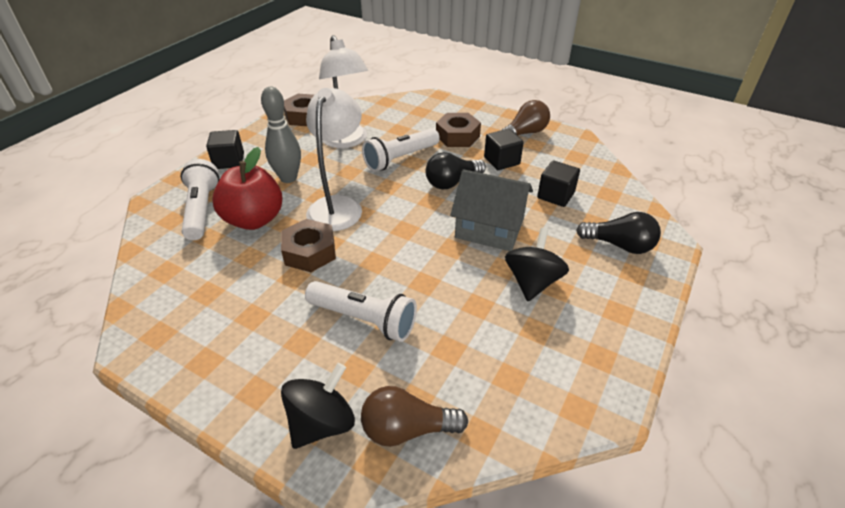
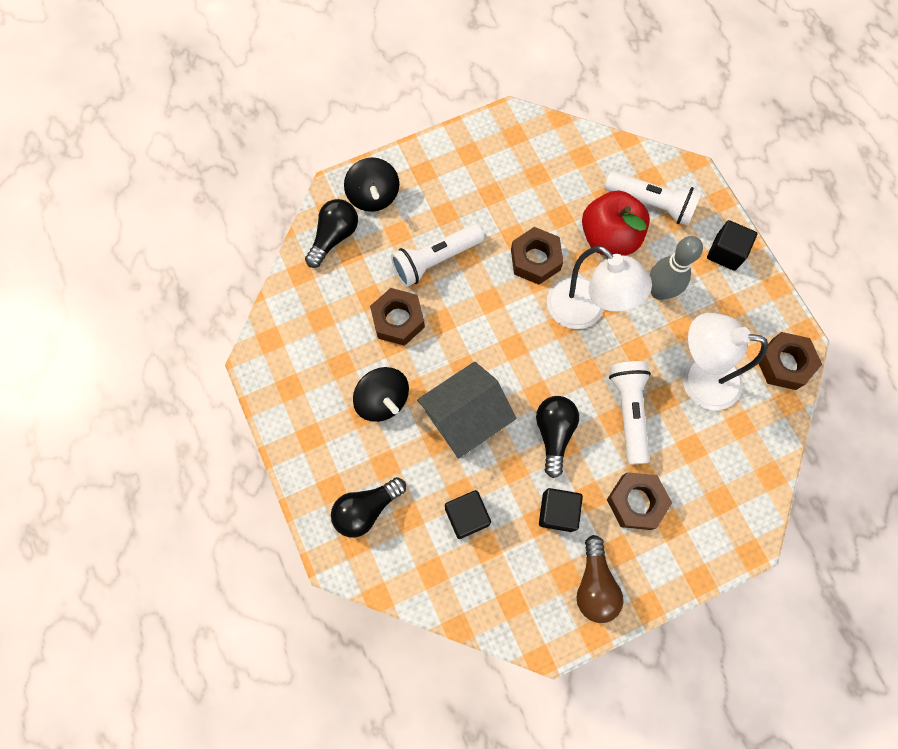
camera: 125 degrees right, 30 degrees up
brown light bulb [361,386,468,447] -> black light bulb [305,199,358,268]
none -> brown nut [370,288,425,346]

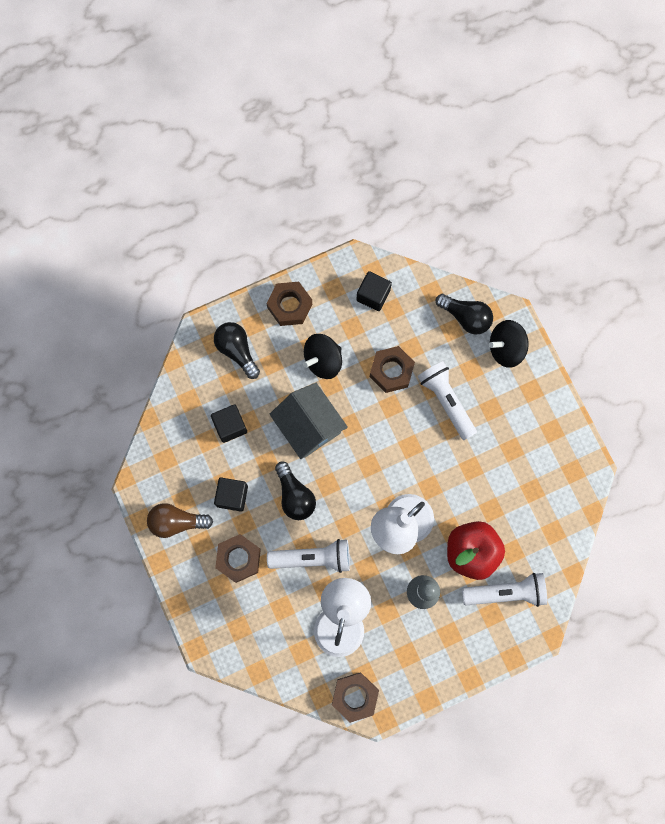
camera: 90 degrees right, 5 degrees up
brown nut [511,227,563,285] -> brown nut moved to [266,282,312,326]
black light bulb [536,396,579,478] -> black light bulb turned 60 degrees clockwise [275,461,316,520]
white flashlight [604,171,702,226] -> white flashlight turned 120 degrees counterclockwise [462,573,547,607]
black cube [707,220,757,271] -> black cube moved to [356,271,392,311]

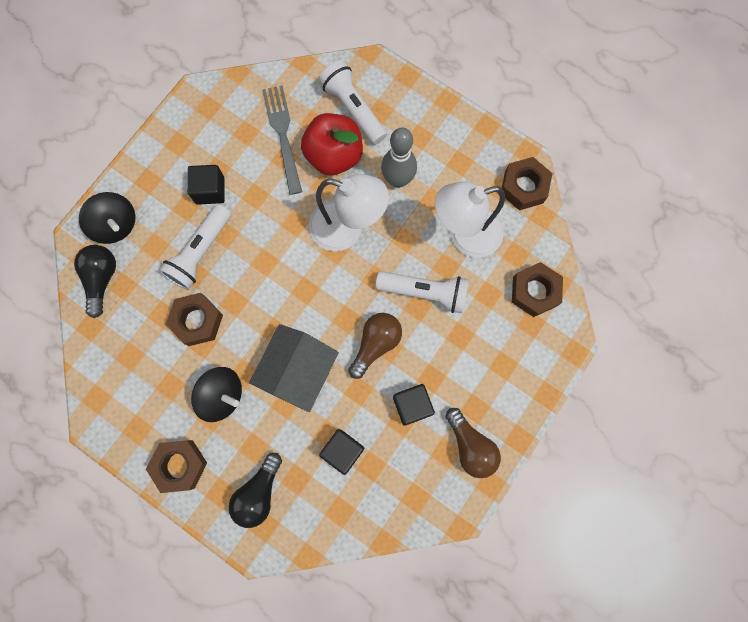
camera: 120 degrees left, 0 degrees up
brown nut [215,534,261,583] -> brown nut moved to [512,262,563,317]
white flashlight [267,539,350,573] -> white flashlight turned 135 degrees clockwise [376,271,469,313]
black light bulb [275,461,316,520] -> brown light bulb [348,313,402,379]
black cube [356,271,392,311] -> black cube moved to [188,165,225,205]
none -> grey fork [262,86,302,195]

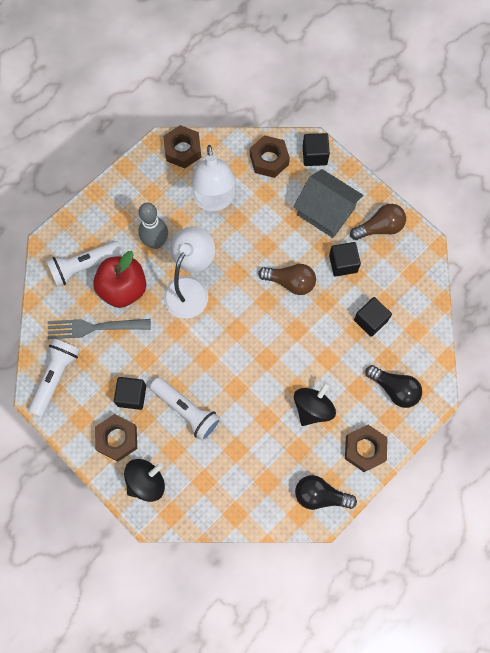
camera: 80 degrees left, 5 degrees down
black light bulb [74,245,116,318] -> black light bulb moved to [295,475,357,510]
brown nut [166,293,223,346] -> brown nut moved to [95,414,137,461]
grey house [249,324,339,412] -> grey house moved to [293,169,363,238]
brown light bulb [348,313,402,379] -> brown light bulb turned 150 degrees clockwise [258,264,316,295]
white flashlight [376,271,469,313] -> white flashlight moved to [28,338,80,417]
none -> black cube [302,133,330,166]

